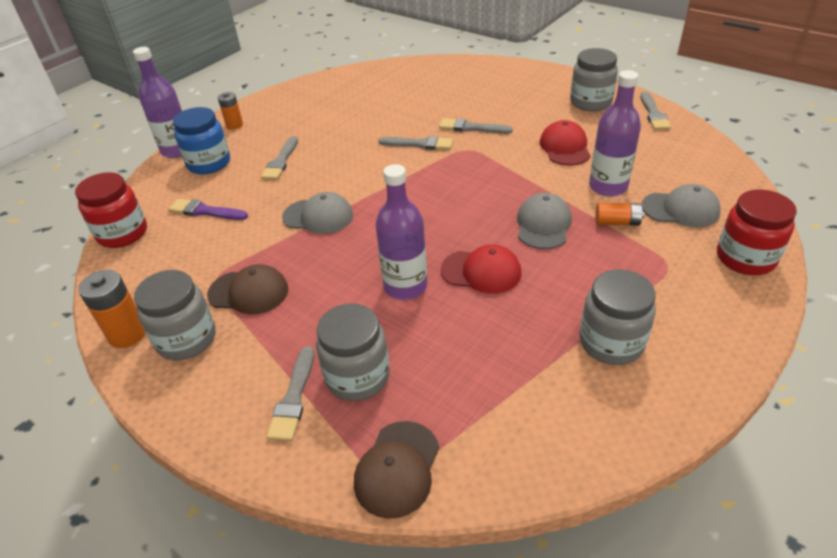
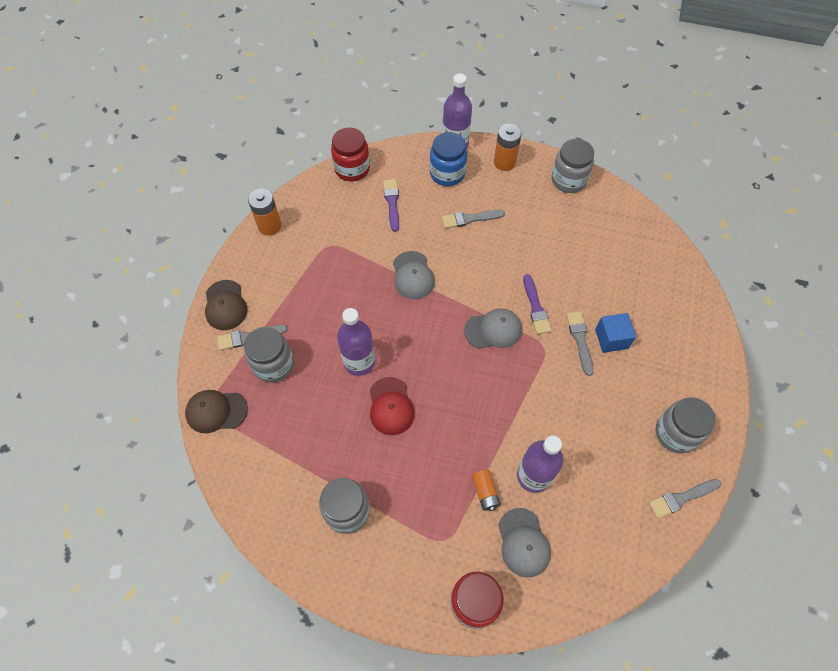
camera: 65 degrees right, 20 degrees up
grey jar [134,270,216,360] -> grey jar moved to [551,139,594,193]
brown cap [207,264,288,314] -> brown cap moved to [205,280,247,330]
orange battery [218,92,243,130] -> orange battery [494,124,522,171], size x1.52
grey brush [378,136,453,150] -> purple brush [523,274,552,334]
grey cap [517,193,572,249] -> grey cap moved to [464,308,522,349]
red cap [540,120,591,165] -> none
none -> blue cube [595,313,636,353]

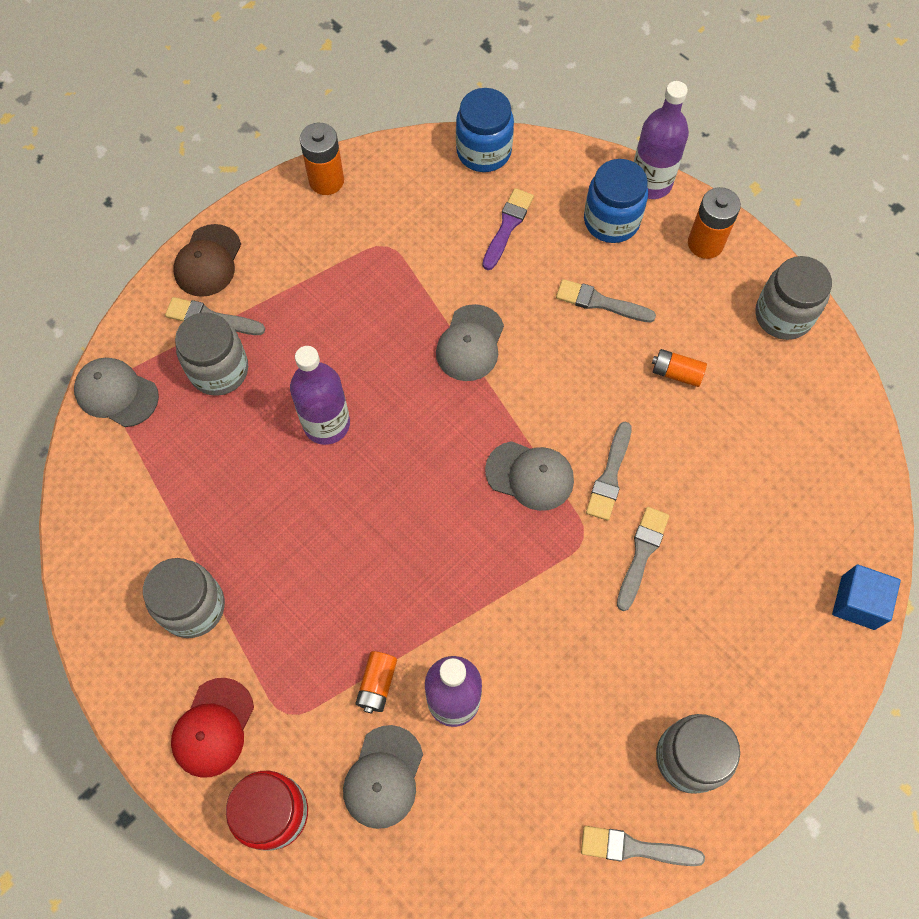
camera: 30 degrees right, 5 degrees up
brown cap [185,390,248,433] -> grey cap [74,358,159,427]
red jar [331,127,370,182] -> blue jar [456,88,514,172]
red cap [370,377,415,435] -> red cap moved to [171,678,254,778]
purple brush [523,274,552,334] -> grey brush [586,422,632,521]
blue cube [595,313,636,353] -> blue cube moved to [832,564,901,630]
none -> orange battery [652,349,707,387]

